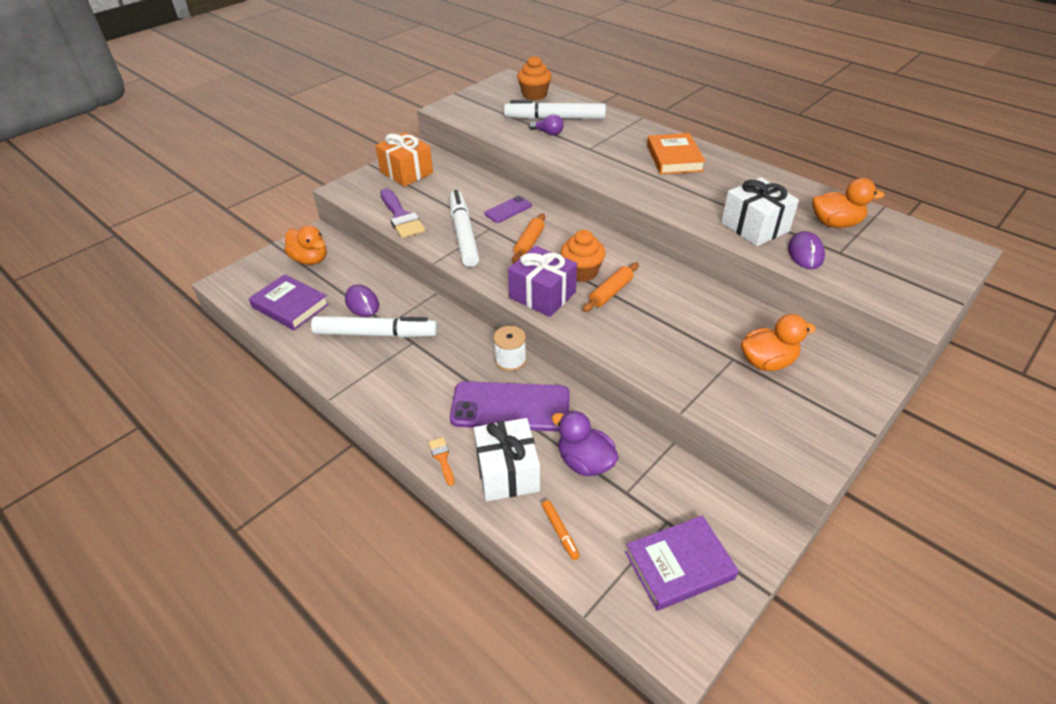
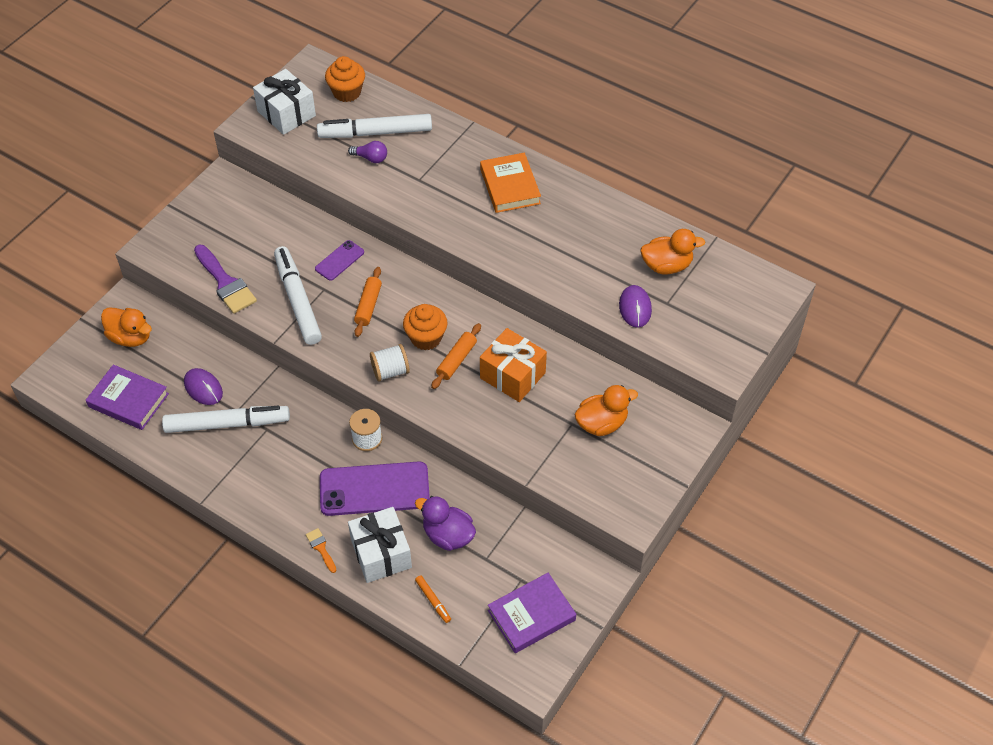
camera: 10 degrees left, 10 degrees up
orange gift [375,132,433,187] -> orange gift moved to [480,328,547,402]
purple gift [508,246,577,317] -> white spool [370,344,410,382]
white gift [721,178,799,246] -> white gift moved to [253,69,316,135]

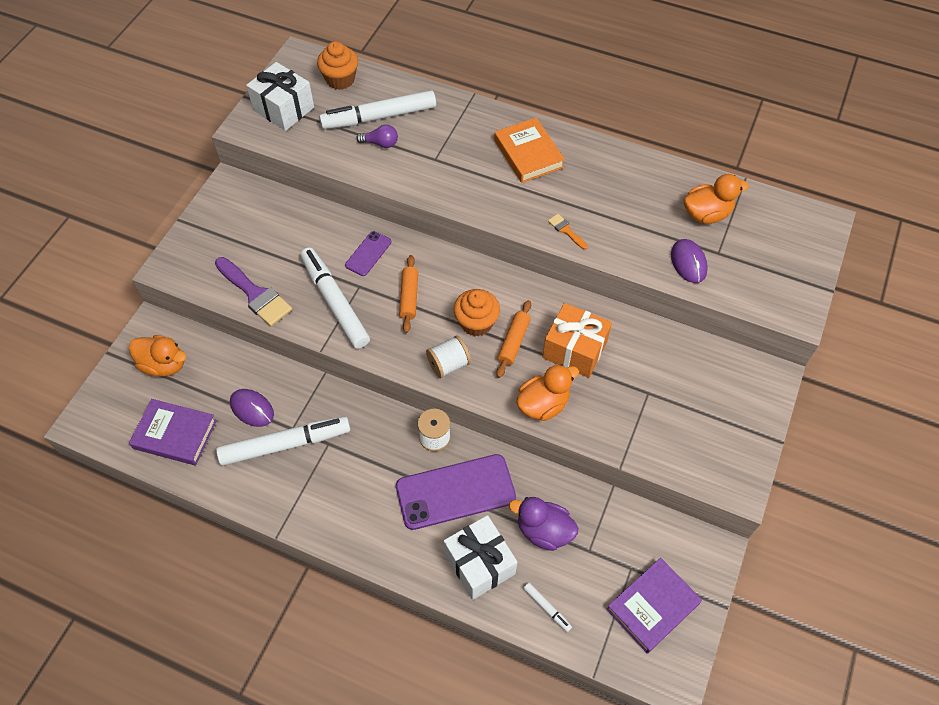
camera: 10 degrees left, 5 degrees up
orange brush [306,528,336,573] -> orange brush moved to [548,214,588,250]
orange marker [415,575,451,623] -> white marker [523,583,572,632]
orange duck [574,385,638,436] -> orange duck moved to [516,364,579,421]

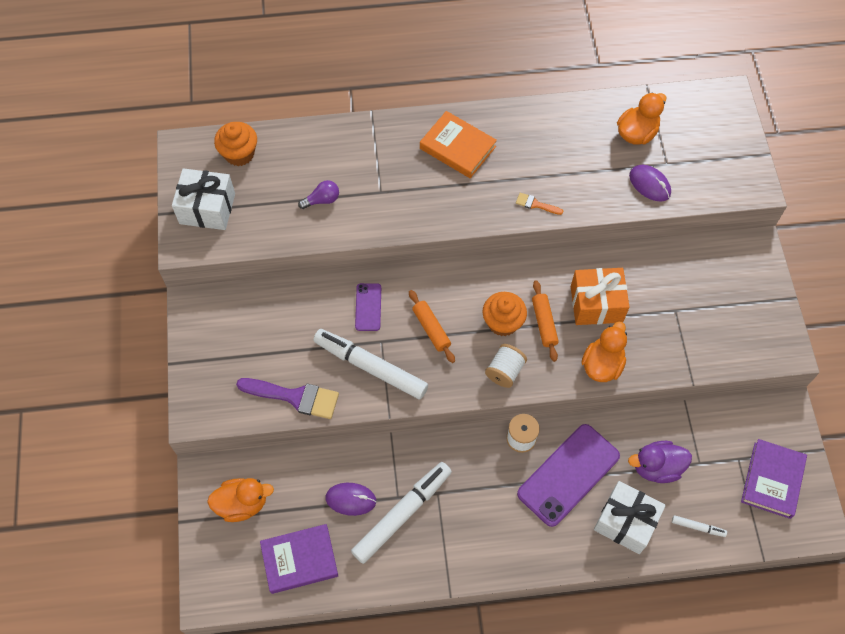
camera: 30 degrees left, 5 degrees up
white marker [319,90,436,129] -> none

